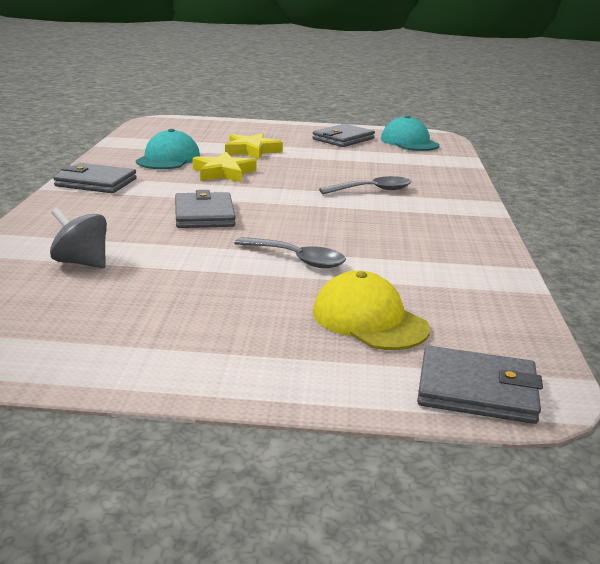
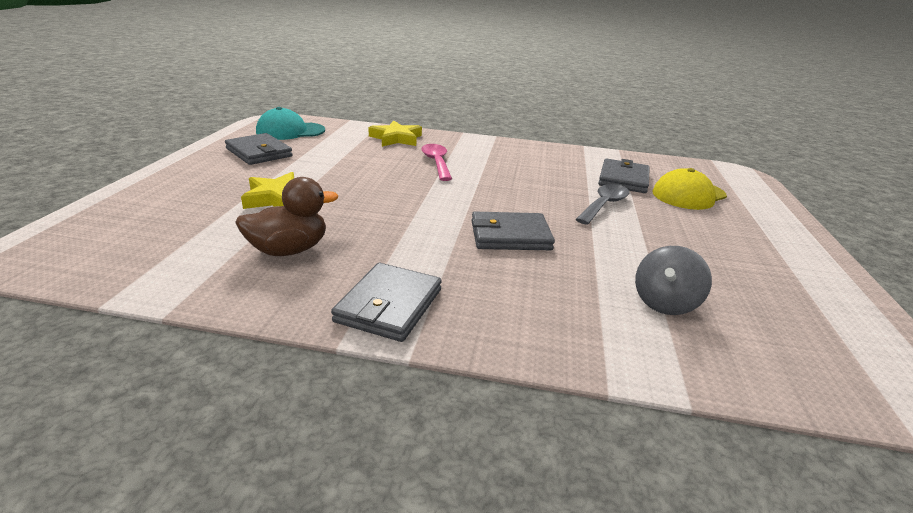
camera: 85 degrees left, 5 degrees up
turquoise cap [136,129,200,169] -> brown duck [235,177,338,256]
yellow star [192,152,257,182] -> yellow star moved to [368,121,422,147]
grey spoon [319,176,411,194] -> pink spoon [421,144,452,181]
grey wallet [417,346,543,424] -> grey wallet moved to [598,159,650,193]

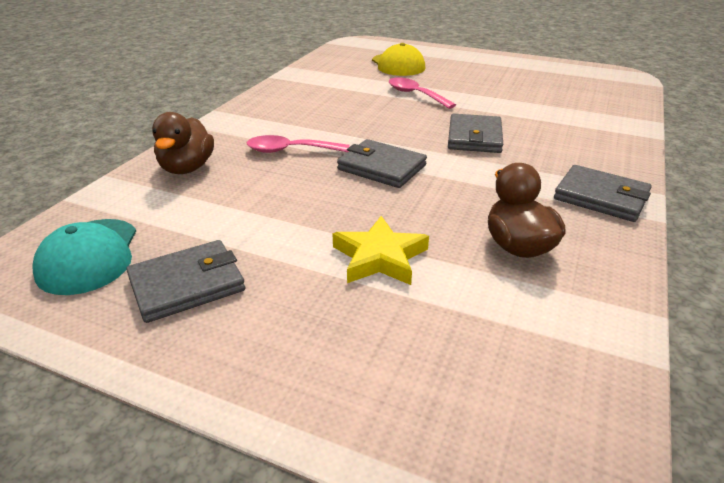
camera: 75 degrees left, 5 degrees up
yellow star [368,121,422,147] -> brown duck [152,112,214,174]
grey spoon [575,184,629,225] -> pink spoon [389,77,456,109]
grey wallet [598,159,650,193] -> grey wallet moved to [337,139,427,188]
grey spinning top [635,246,712,315] -> none

